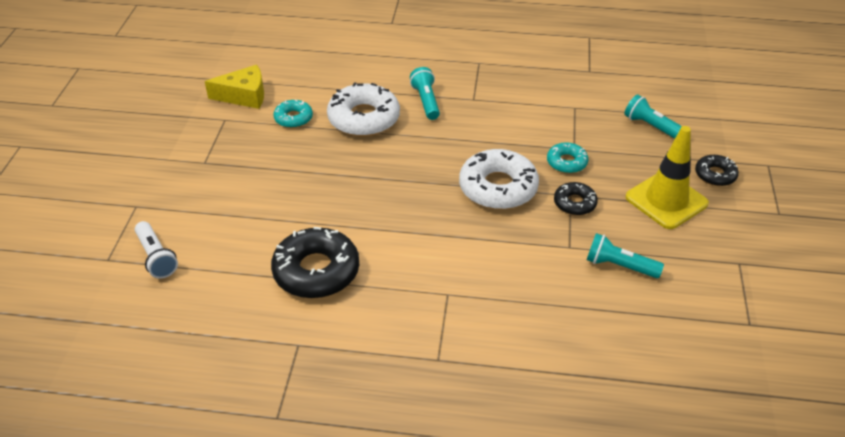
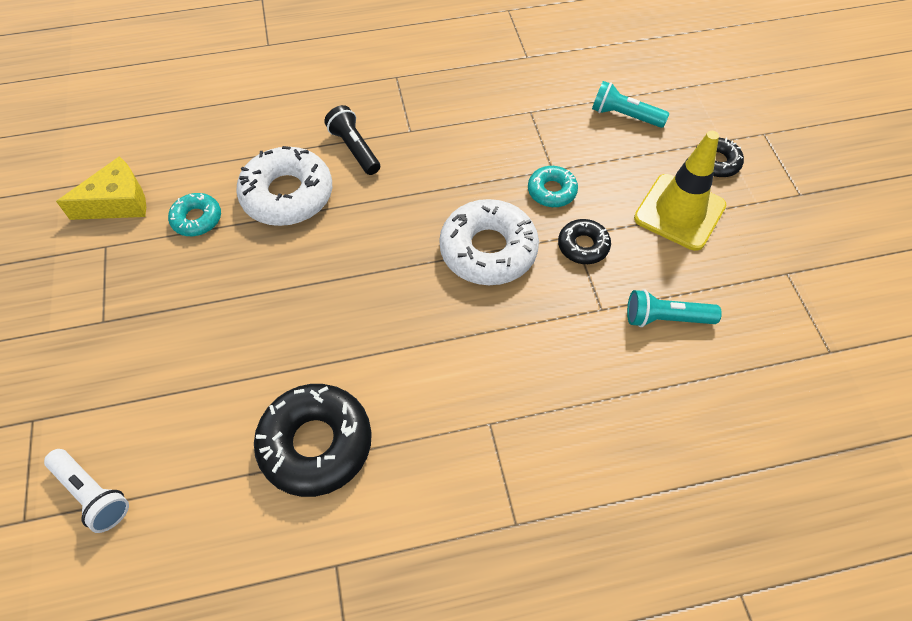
camera: 20 degrees left, 15 degrees up
turquoise flashlight [410,67,440,120] -> black flashlight [324,105,380,175]

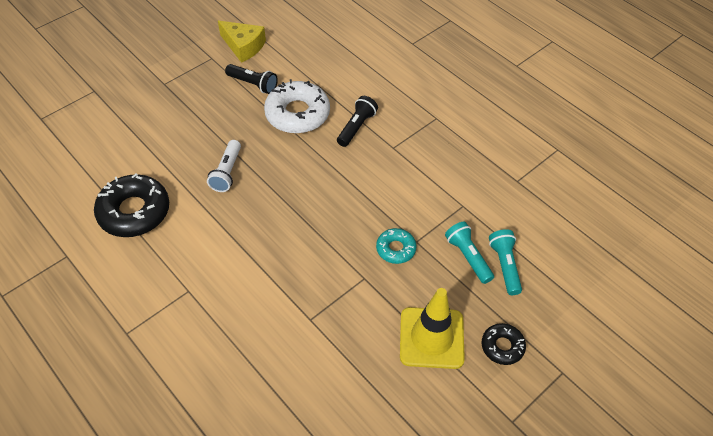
camera: 60 degrees right, 5 degrees down
white flashlight [44,449,129,533] -> white flashlight moved to [207,140,241,192]
turquoise donut [168,193,221,236] -> black flashlight [225,64,278,94]
white donut [439,199,539,285] -> none
black donut [558,219,611,264] -> none
turquoise flashlight [627,289,722,327] -> turquoise flashlight moved to [445,222,494,284]

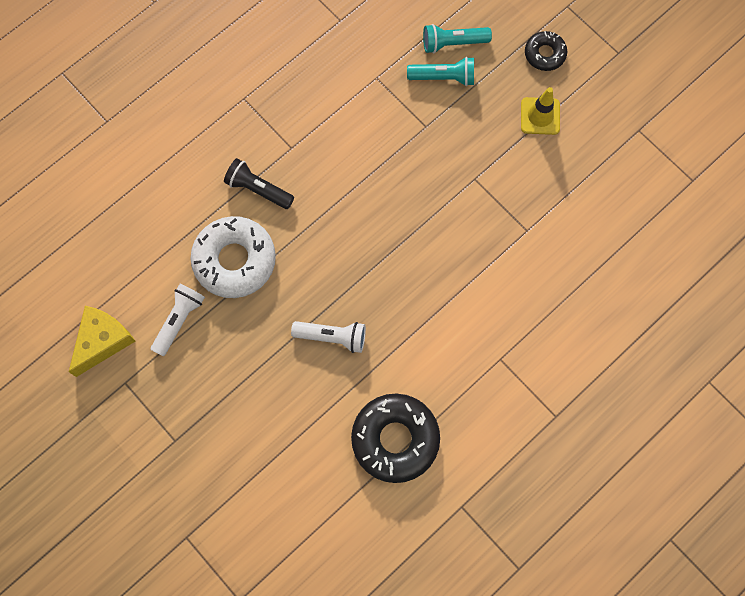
camera: 90 degrees left, 20 degrees up
black flashlight [225,64,278,94] -> white flashlight [151,284,205,356]
turquoise donut [376,228,417,264] -> none
yellow traffic cone [400,288,465,369] -> yellow traffic cone [521,87,560,135], size x0.62
turquoise flashlight [445,222,494,284] -> turquoise flashlight turned 150 degrees counterclockwise [407,57,474,86]

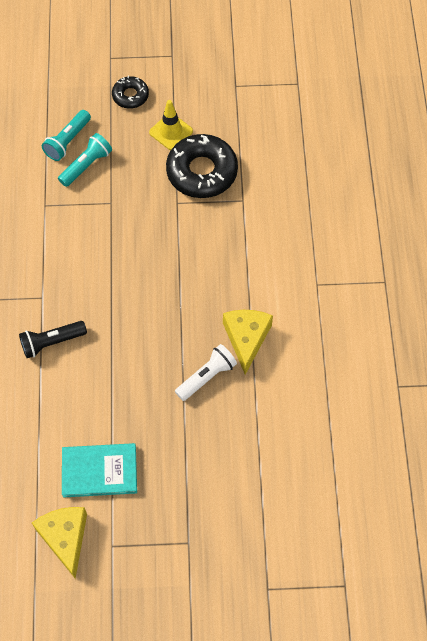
camera: 50 degrees left, 10 degrees down
white flashlight [151,284,205,356] -> turquoise book [62,443,137,498]
white donut [191,216,276,298] -> none
black donut [351,394,440,483] -> black donut moved to [166,134,238,198]
none -> yellow cheese [223,310,273,375]

